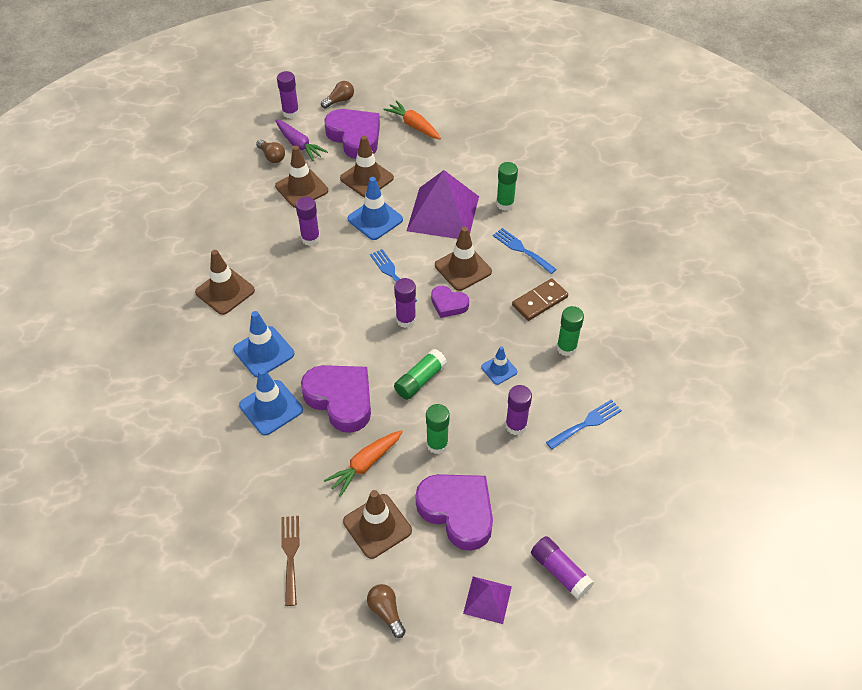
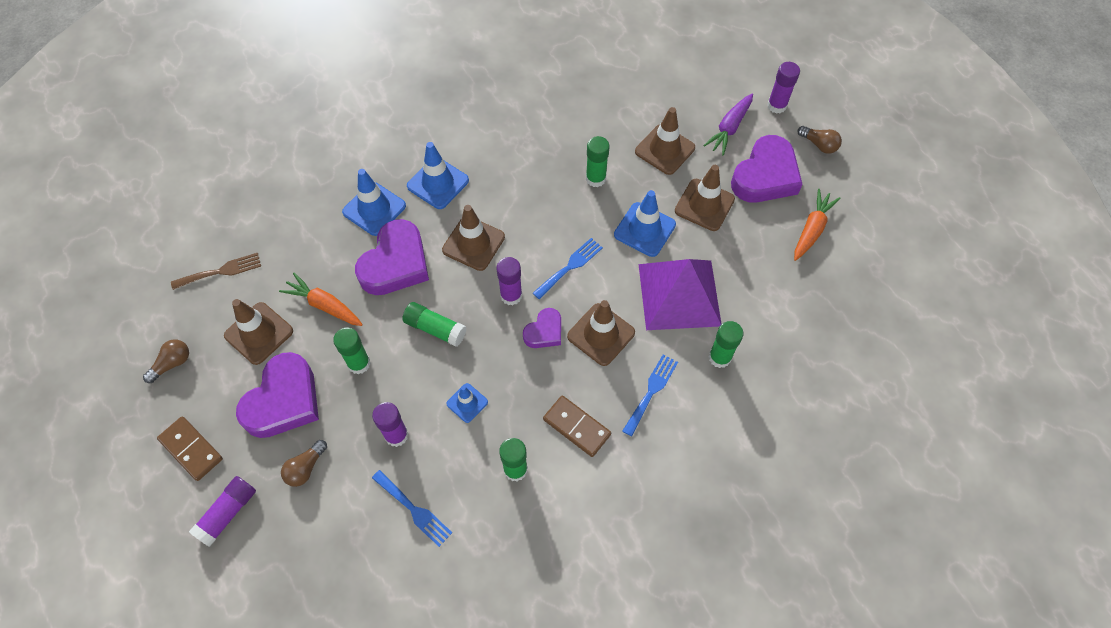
camera: 75 degrees right, 10 degrees up
brown traffic cone [195,250,255,315] -> brown traffic cone moved to [442,205,505,271]
brown light bulb [256,139,285,163] -> brown light bulb moved to [281,440,327,487]
purple glue stick [296,197,320,246] -> green glue stick [586,136,610,187]
purple heart [431,286,469,318] -> purple heart turned 150 degrees counterclockwise [523,308,561,348]
purple pyramid [463,576,512,624] -> brown domino [157,416,223,481]

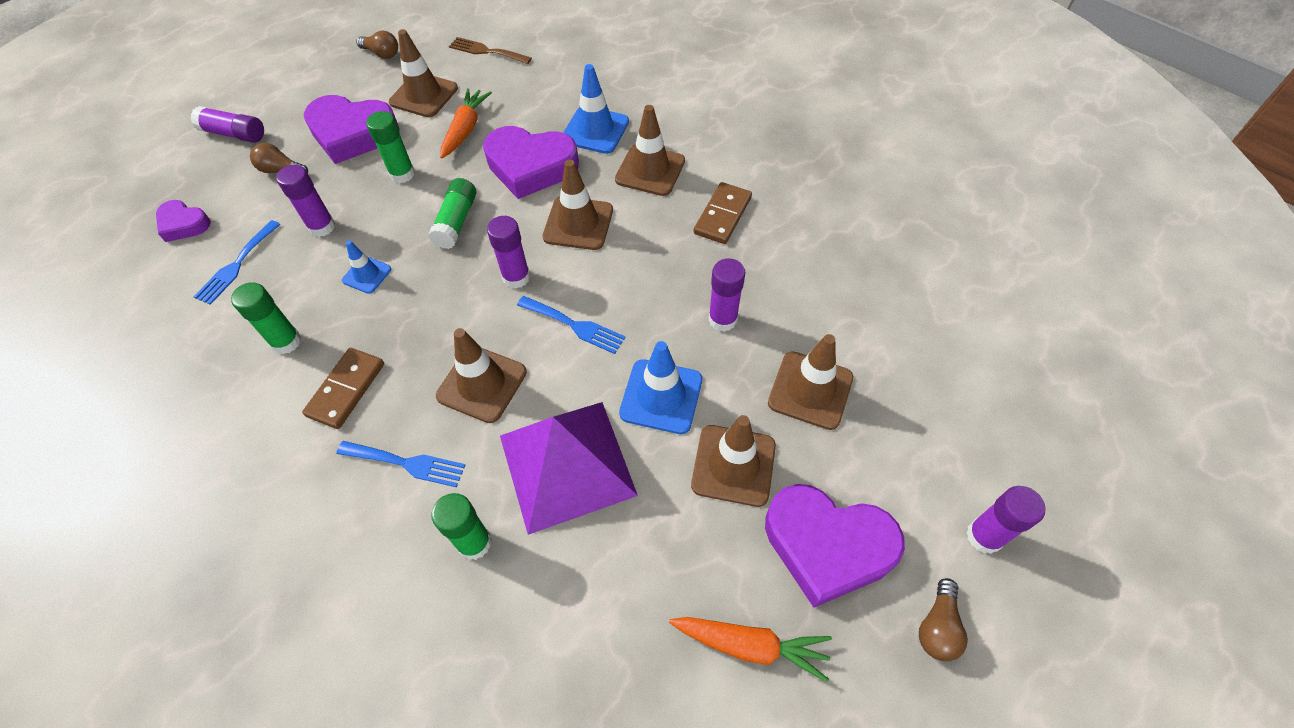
camera: 75 degrees right, 5 degrees down
brown domino [157,416,223,481] -> brown domino moved to [694,182,752,244]
brown fork [171,253,261,290] -> brown fork turned 150 degrees clockwise [449,37,532,64]
blue traffic cone [407,142,469,209] -> brown traffic cone [615,105,685,196]
purple heart [523,308,561,348] -> purple heart moved to [156,200,211,242]
green glue stick [586,136,610,187] -> purple glue stick [708,258,745,332]
purple carrot [703,93,753,155] -> none

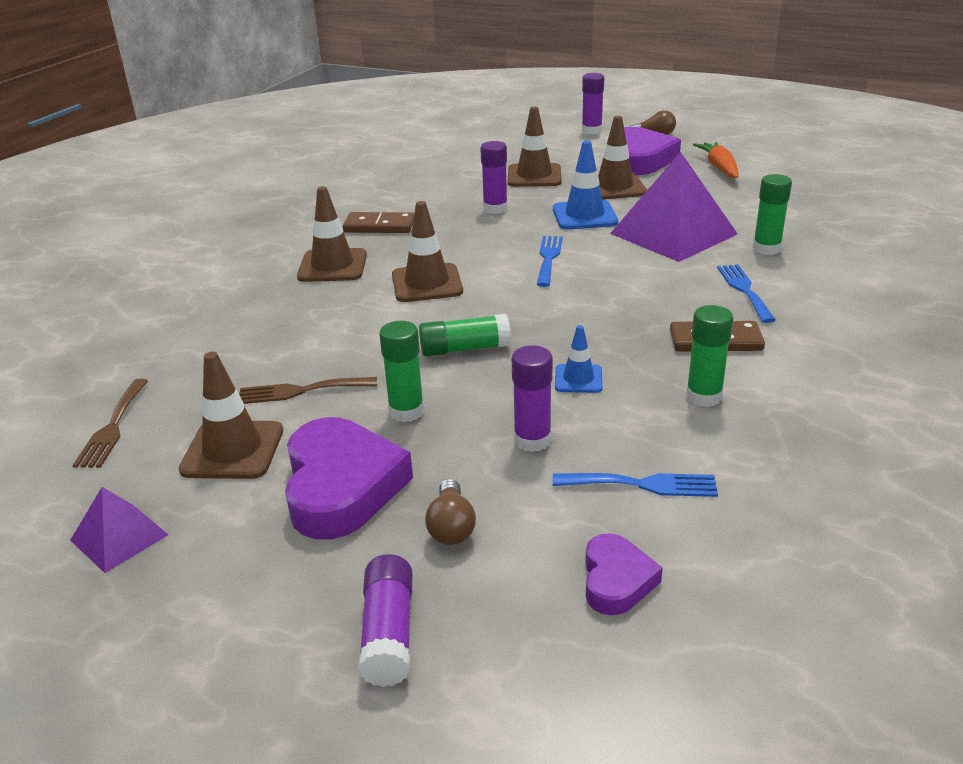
camera: 110 degrees left, 25 degrees down
brown light bulb [356,30,398,59] -> purple pyramid [70,487,169,573]
brown traffic cone [436,328,527,423] -> none
orange carrot [440,88,492,159] -> brown fork [239,377,377,404]
purple heart [483,126,579,199] -> none
purple glue stick [487,216,530,289] -> none
blue traffic cone [563,64,629,154] -> none

